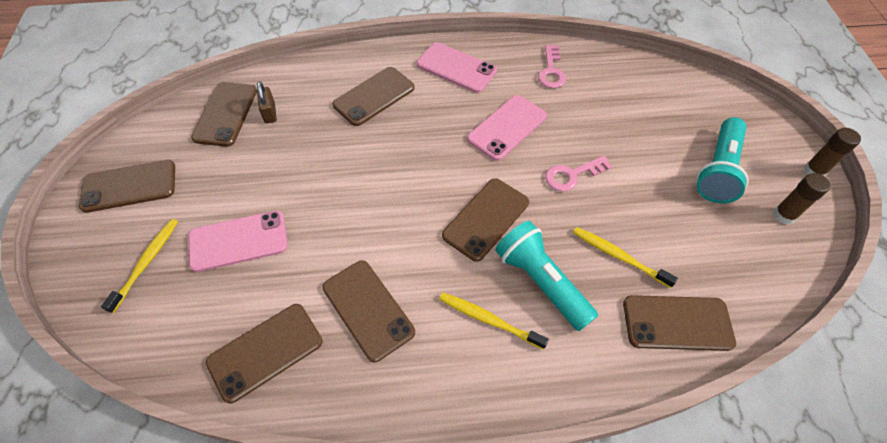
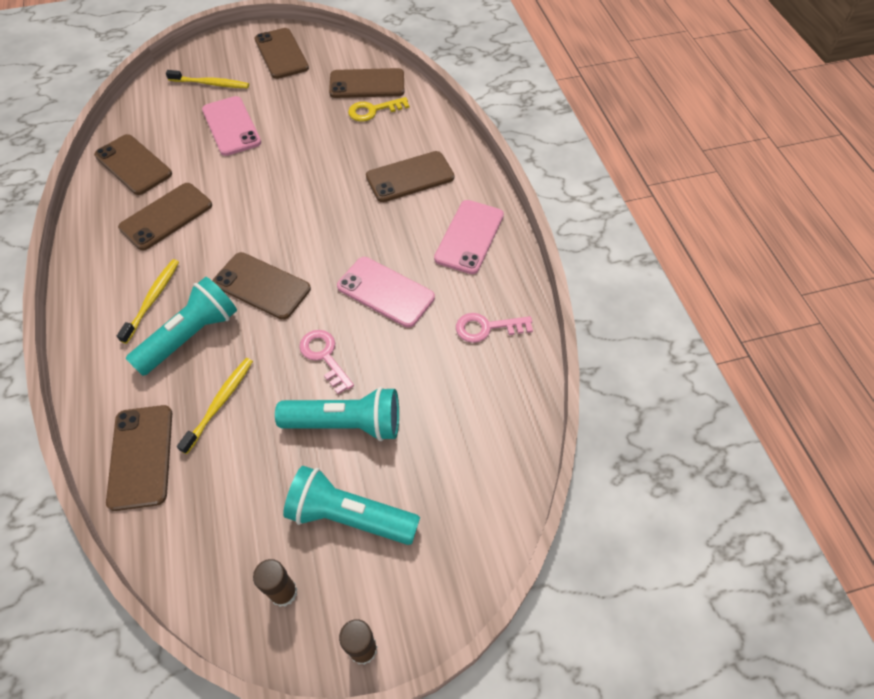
camera: 80 degrees right, 0 degrees up
brown padlock [257,81,277,123] -> yellow key [348,97,410,122]
brown phone [332,67,415,126] -> brown phone turned 60 degrees counterclockwise [366,151,454,202]
none -> turquoise flashlight [275,387,399,441]

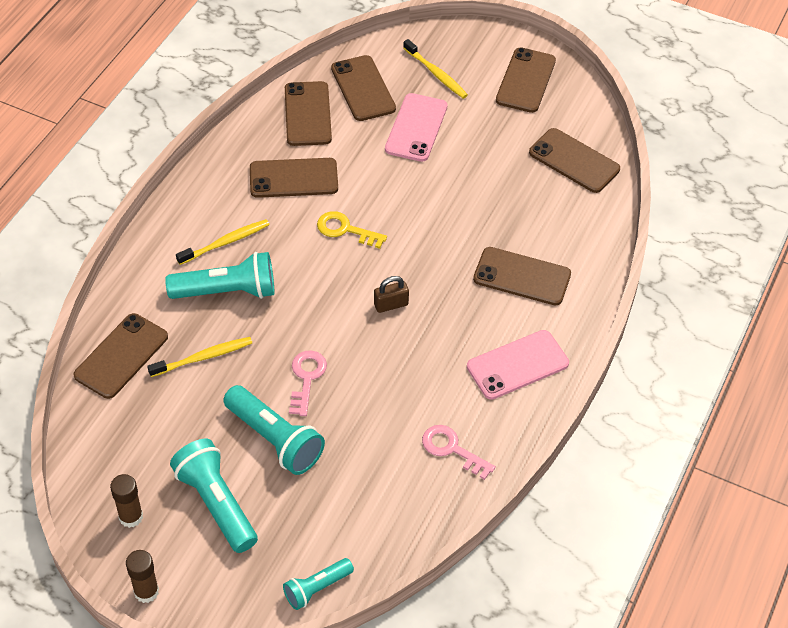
camera: 40 degrees right, 5 degrees down
brown phone [213,252,311,320] -> brown phone moved to [331,55,396,121]
pink phone [337,257,435,328] -> none
yellow key [348,97,410,122] -> yellow key moved to [317,211,387,249]
none -> turquoise flashlight [283,558,354,610]
none -> brown padlock [374,276,409,313]

